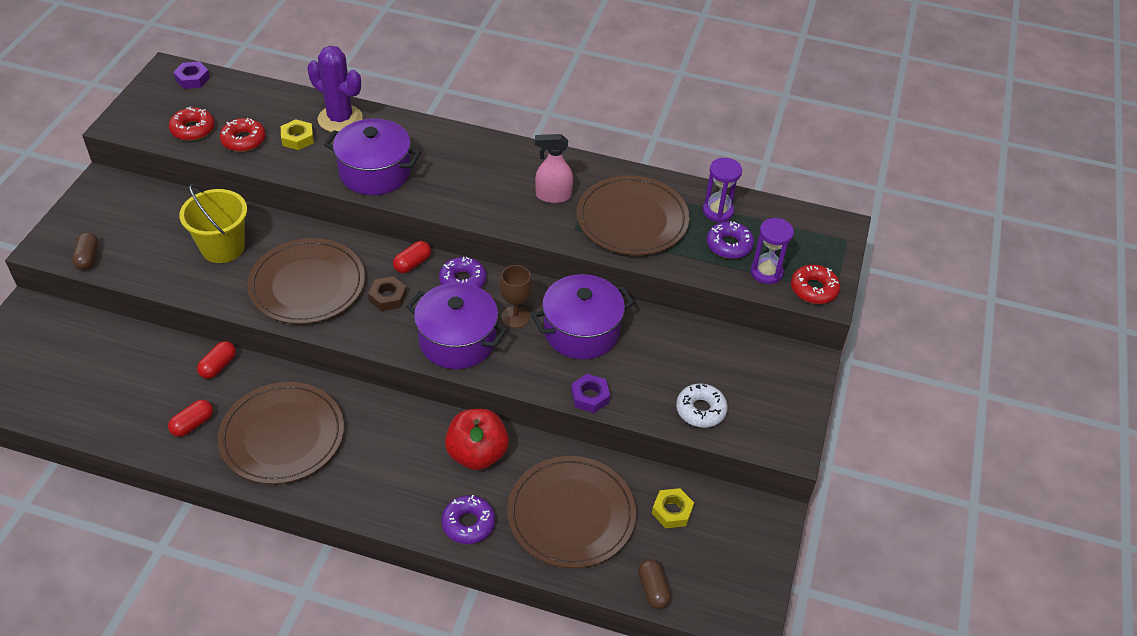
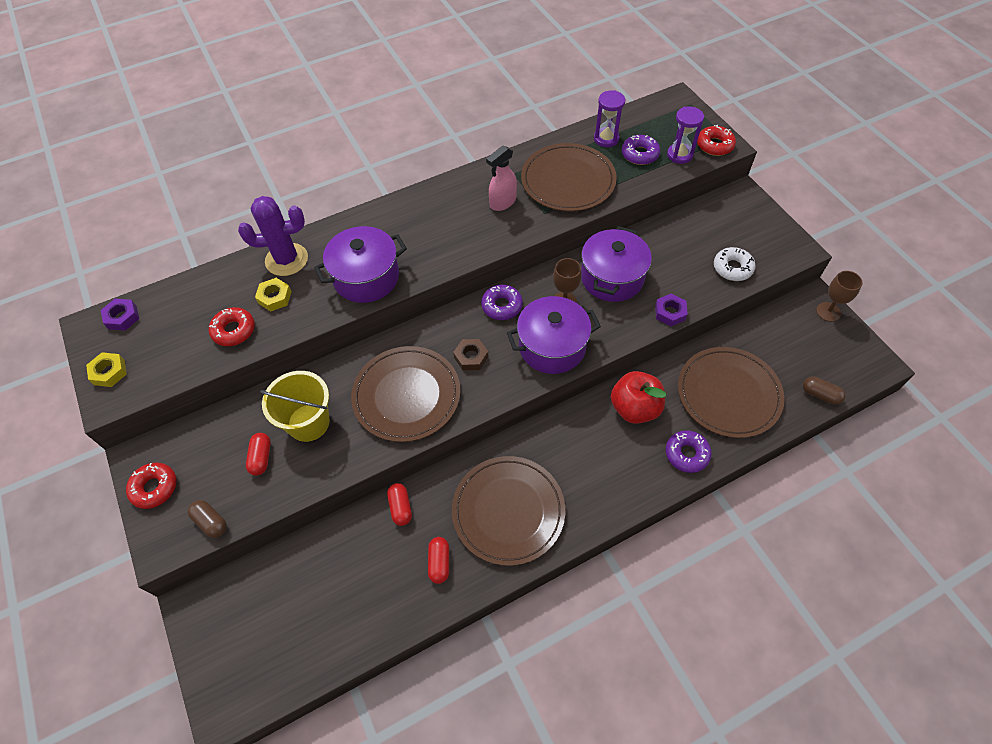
camera: 40 degrees left, 10 degrees up
red donut [169,106,215,141] -> red donut moved to [126,463,177,509]
red capsule [393,241,431,273] -> red capsule moved to [246,433,271,476]
yellow nut [652,488,694,528] -> yellow nut moved to [86,352,127,387]
none -> brown goblet [816,271,863,322]

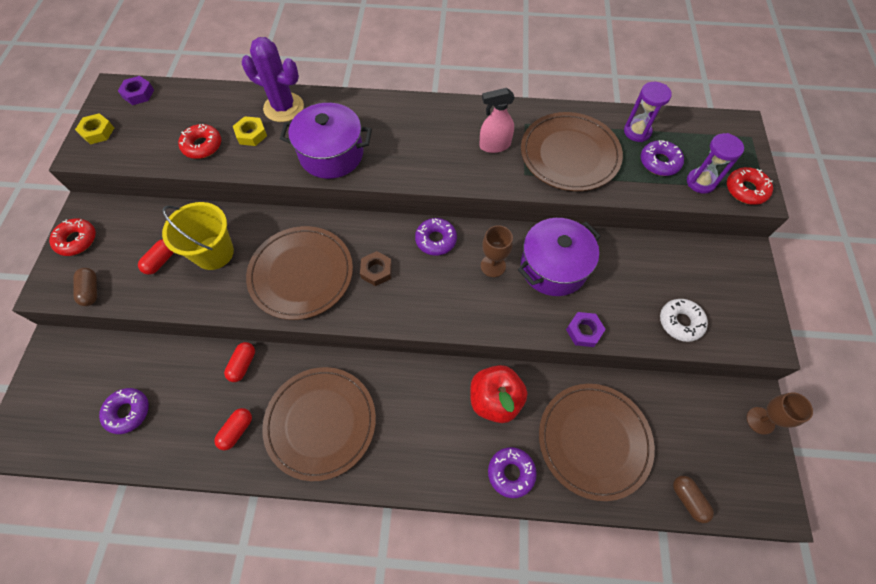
camera: 30 degrees right, 5 degrees up
purple pot [507,296,601,374] -> none
none -> purple donut [99,388,149,434]

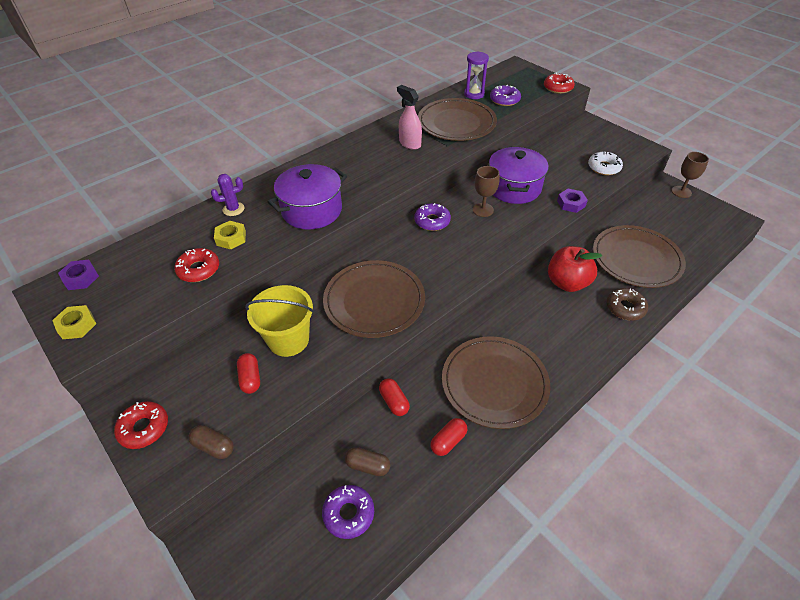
camera: 45 degrees left, 15 degrees down
red capsule [214,408,252,450] -> red capsule turned 60 degrees clockwise [430,418,467,456]
purple cactus [242,37,304,122] -> purple cactus [211,174,245,216], size x0.55
brown nut [360,251,392,286] -> none
pink spray bottle [479,88,515,153] -> pink spray bottle turned 105 degrees clockwise [397,85,422,150]
purple donut [488,447,537,498] -> brown donut [607,288,648,321]
brown capsule [673,476,714,523] -> brown capsule moved to [345,447,390,476]
purple hourglass [687,133,744,194] -> none

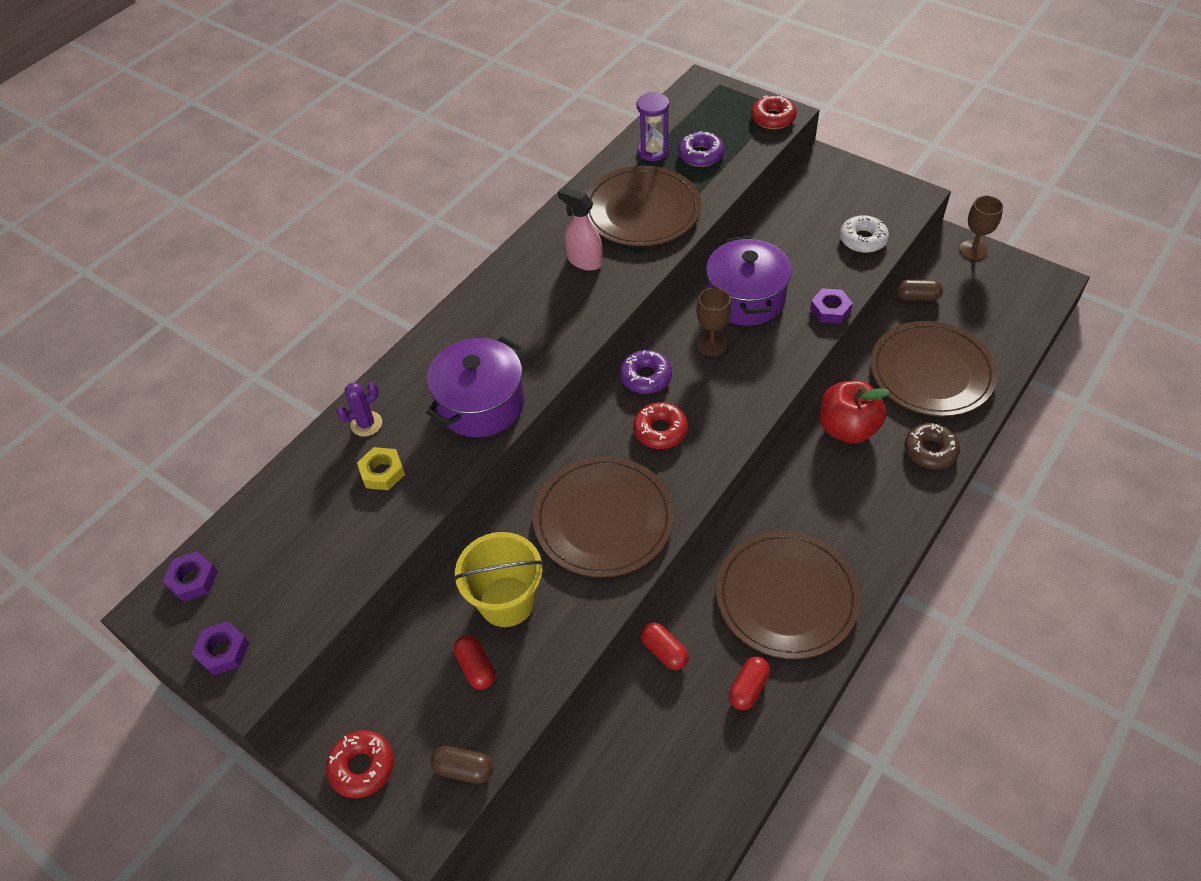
camera: 10 degrees left, 5 degrees up
yellow nut [52,305,96,339] -> purple nut [192,621,249,676]
red donut [174,248,219,282] -> red donut moved to [633,402,688,449]
purple donut [322,485,374,539] -> none
brown capsule [345,447,390,476] -> brown capsule moved to [896,280,943,301]

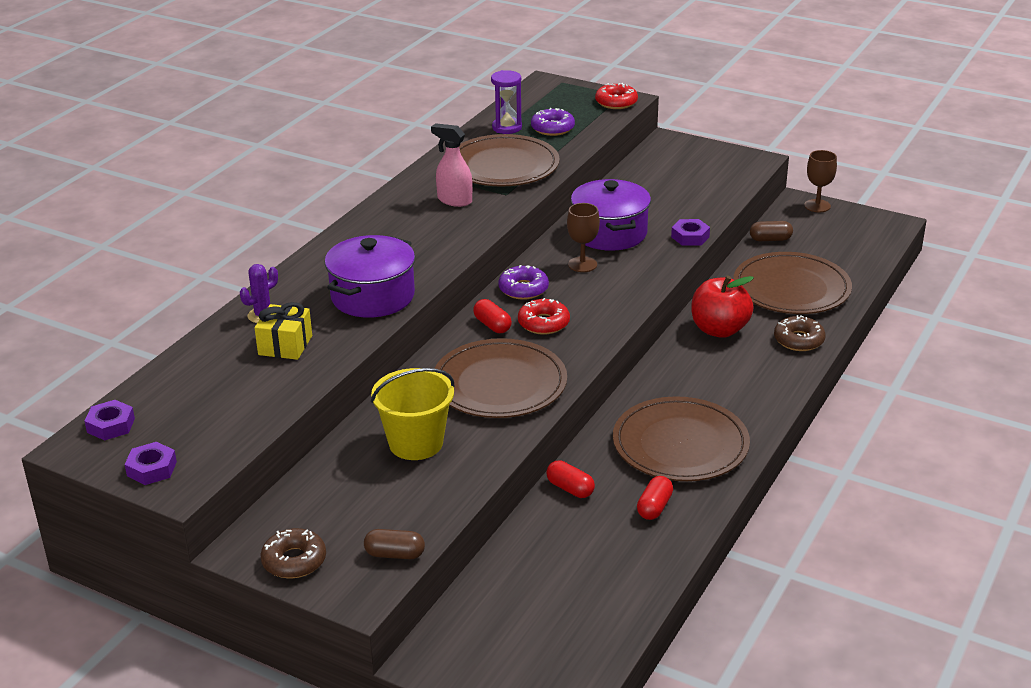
camera: 10 degrees left, 20 degrees down
red donut [326,730,394,798] -> brown donut [260,528,326,578]
yellow nut [357,447,405,490] -> yellow gift [255,302,312,360]
red capsule [454,635,495,690] -> red capsule moved to [473,299,512,333]
white donut [840,215,889,253] -> none

